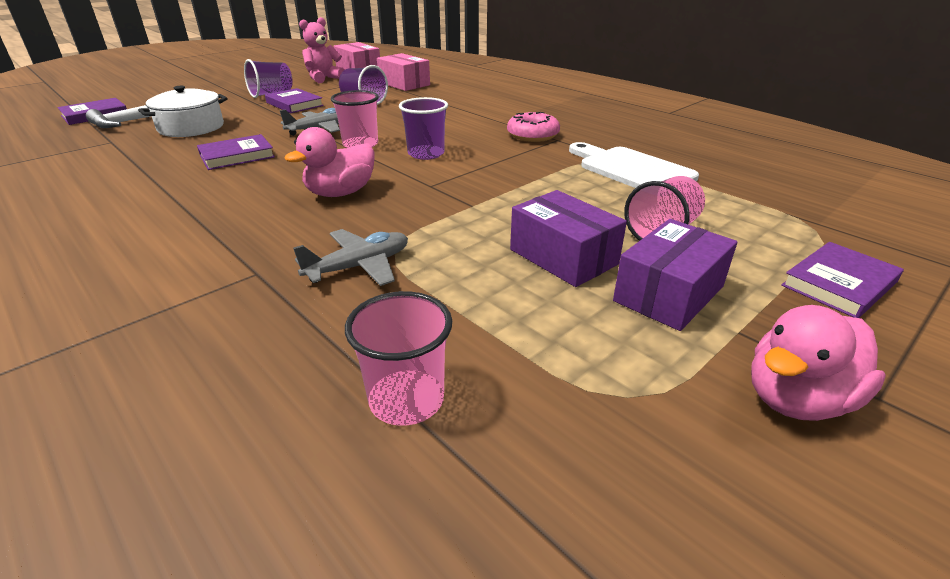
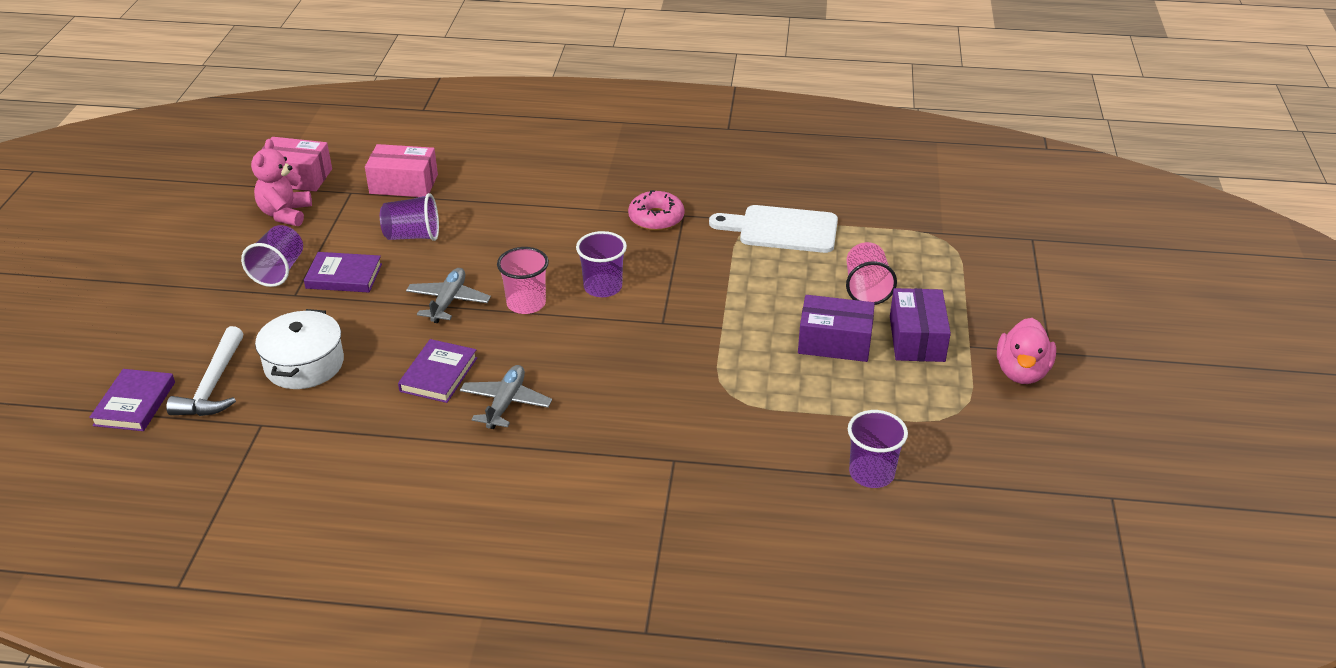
camera: 40 degrees left, 5 degrees up
pink duck [285,127,375,197] -> none
grey plane [293,229,408,286] -> grey plane moved to [460,365,552,429]
pink cup [345,291,452,426] -> purple cup [848,410,908,488]
purple book [781,242,904,318] -> none

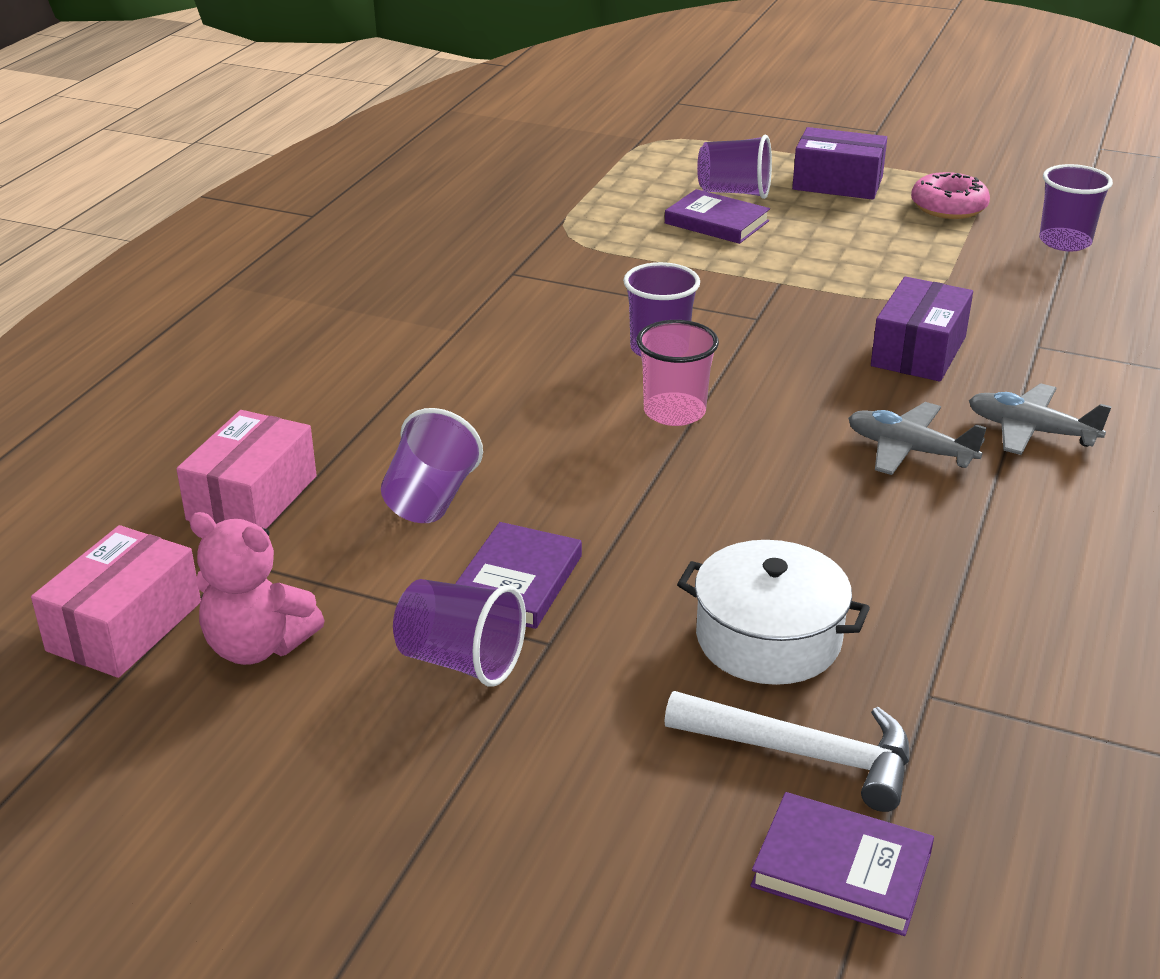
camera: 75 degrees left, 5 degrees down
purple book [398,339,477,403] -> purple book moved to [665,189,770,244]
grey plane [406,268,491,323] -> grey plane moved to [969,383,1112,455]
pink donut [628,190,685,231] -> pink donut moved to [911,172,990,219]
white cutting board [709,205,838,253] -> none
purple box [798,295,875,362] -> purple box moved to [871,277,973,382]
pink cup [846,242,897,305] -> purple cup [697,135,772,199]
pink duck [997,318,1056,384] -> none

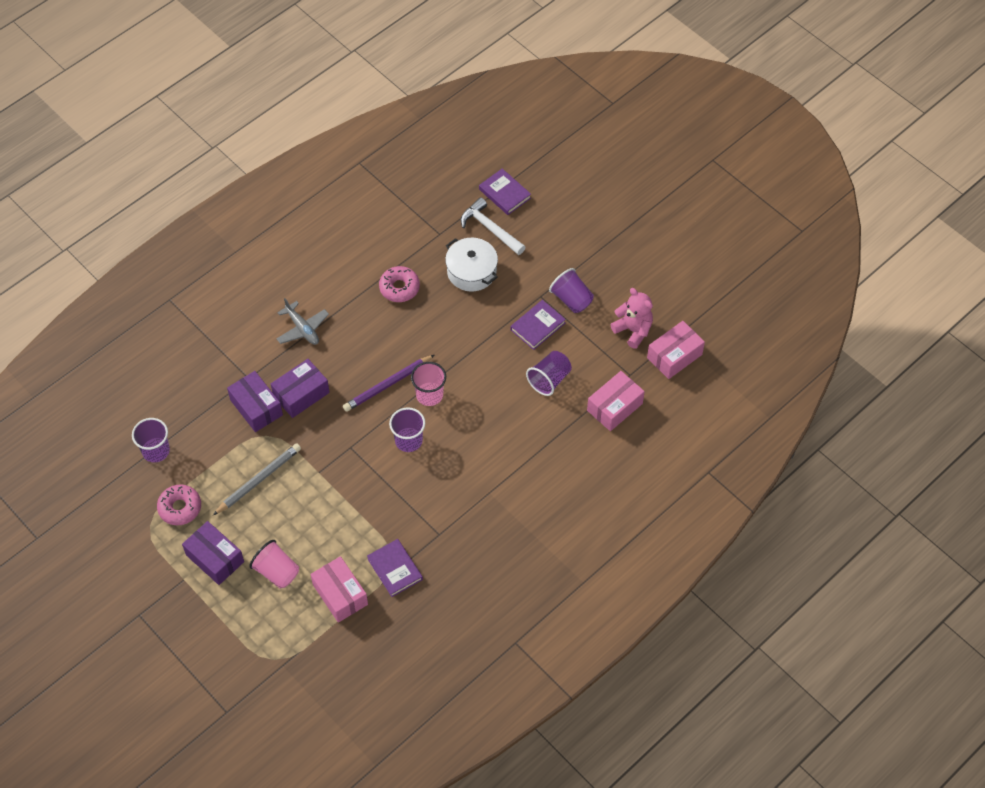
camera: 155 degrees left, 25 degrees up
purple book [665,189,770,244] -> purple book moved to [367,539,423,597]
purple cup [697,135,772,199] -> pink cup [249,540,299,589]
grey plane [848,402,987,475] -> none
none -> grey pencil [213,443,301,515]
none -> purple box [227,371,283,432]
none -> pink box [311,556,368,623]
none -> purple pencil [343,355,434,412]
none -> pink donut [379,266,420,302]

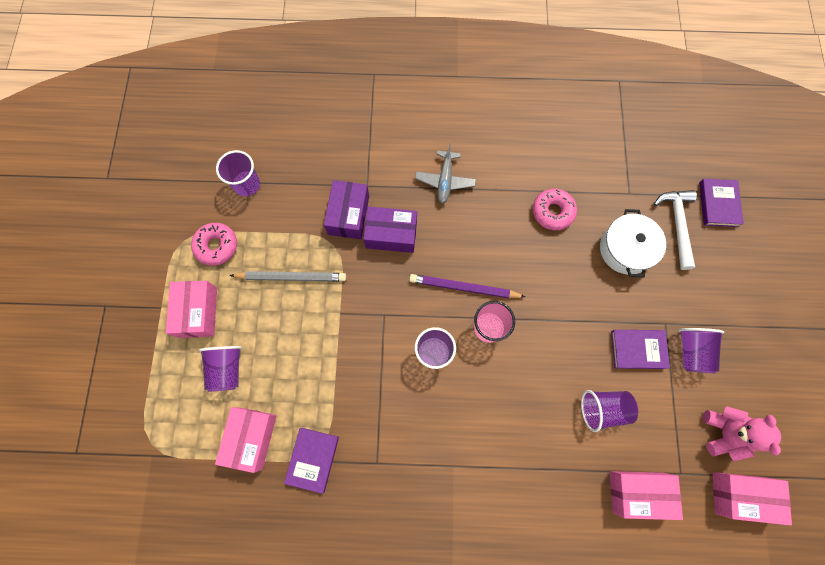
camera: 45 degrees right, 15 degrees up
purple box [182,521,244,585] -> pink box [166,281,217,338]
pink cup [249,540,299,589] -> purple cup [199,346,242,392]

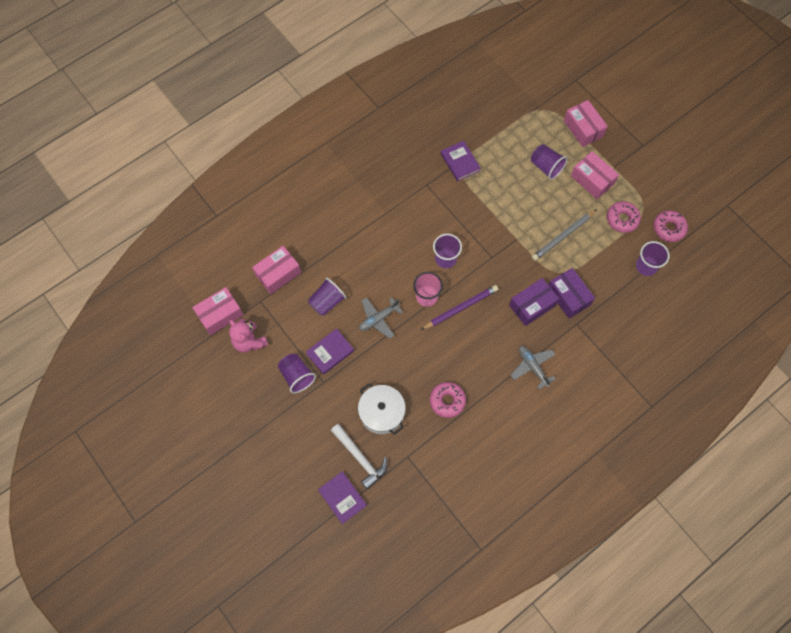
camera: 140 degrees right, 5 degrees down
pink box [215,407,277,473] -> pink box moved to [564,100,608,147]
none -> grey plane [359,297,403,339]
none -> pink donut [653,211,688,242]

